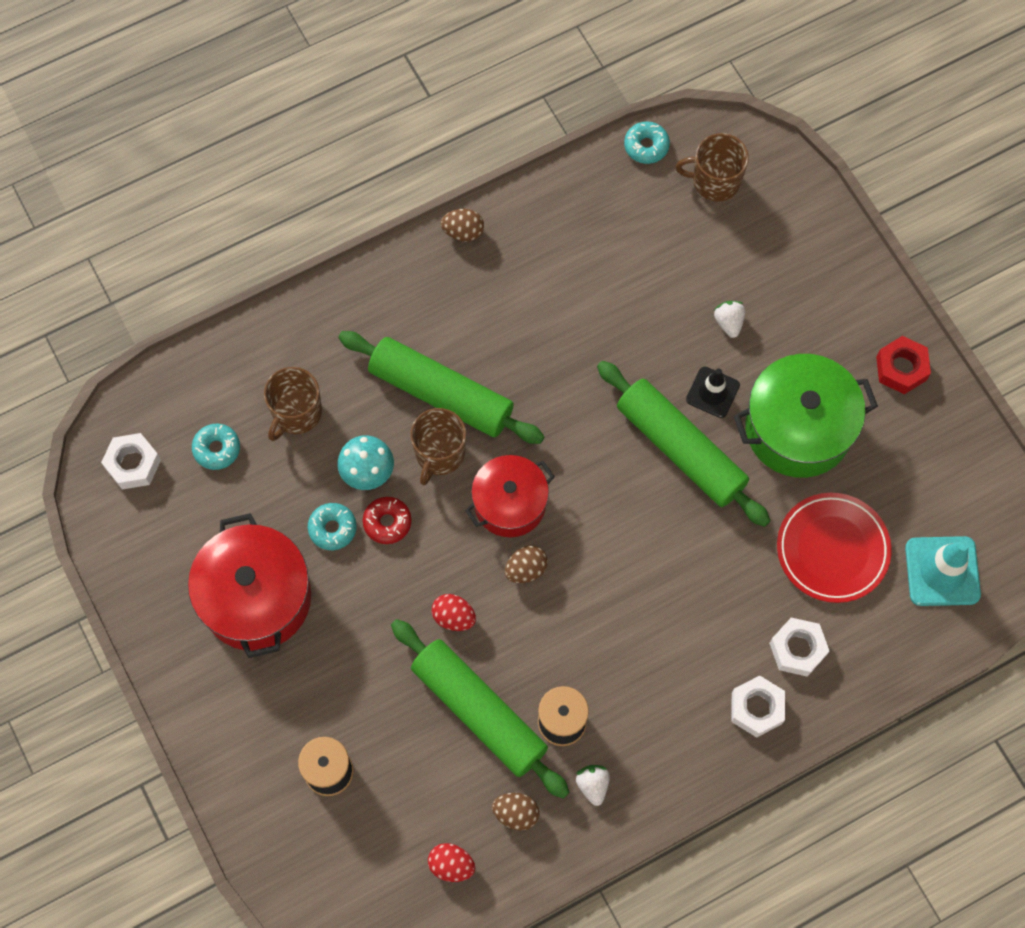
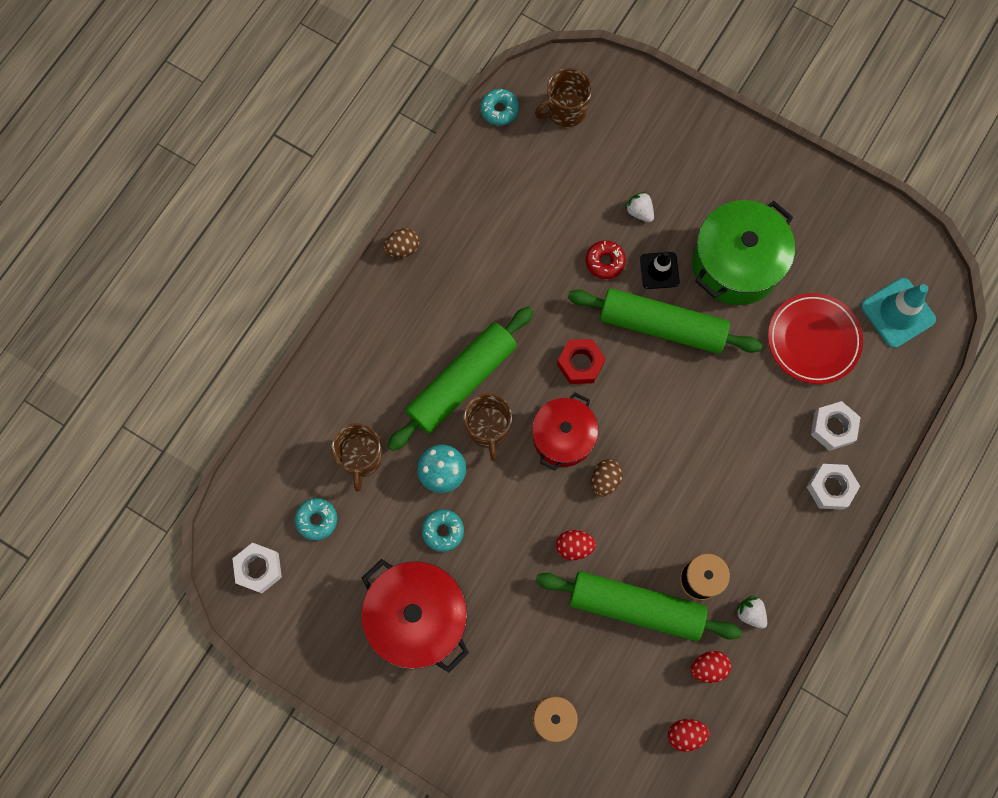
camera: 30 degrees left, 5 degrees up
green rolling pin [339,331,544,444] -> green rolling pin turned 45 degrees counterclockwise [388,307,533,451]
red donut [363,497,412,544] -> red donut moved to [586,241,626,279]
brown egg [492,793,540,831] -> red egg [691,651,731,683]
red nut [876,336,931,394] -> red nut moved to [557,339,606,384]

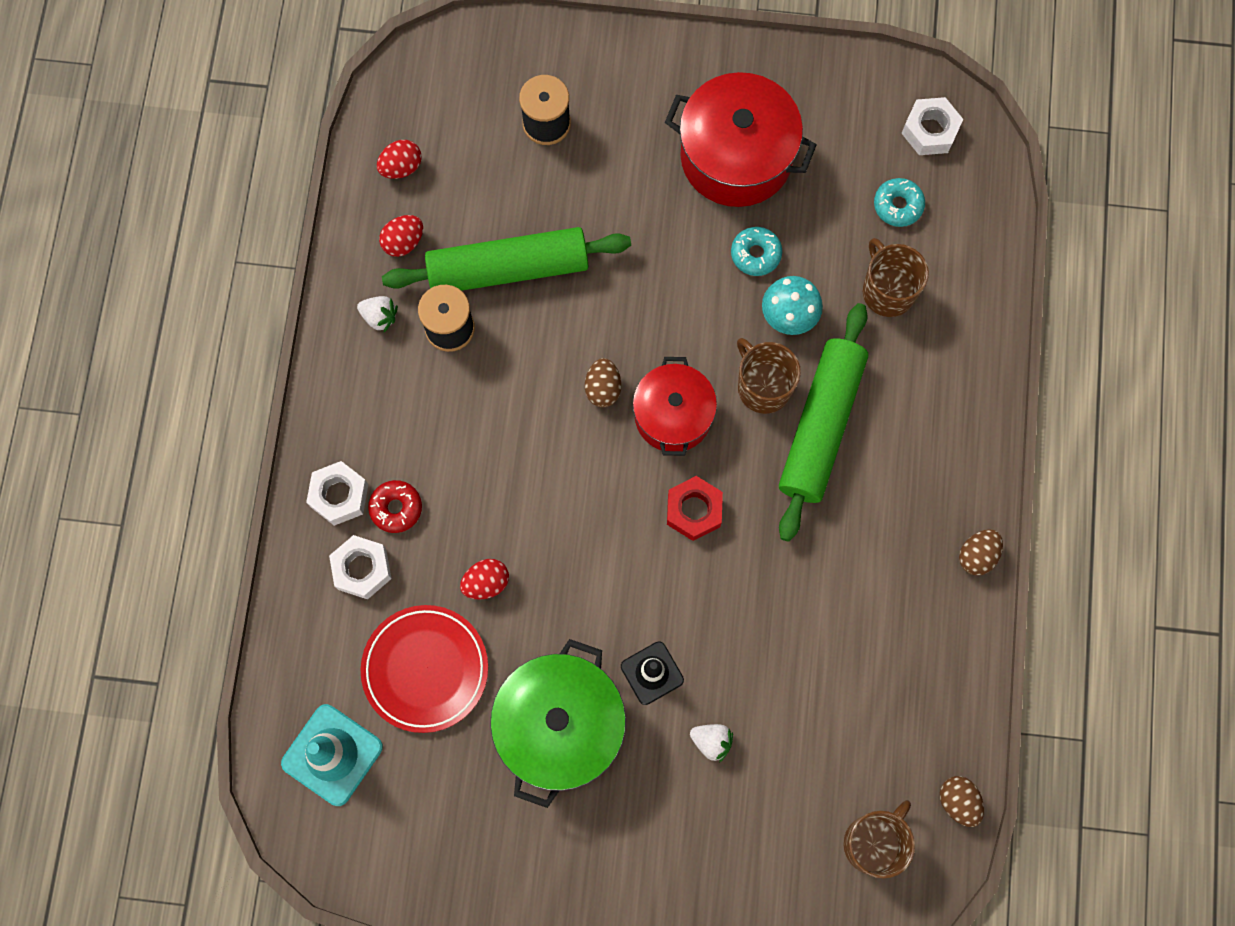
camera: 155 degrees right, 0 degrees up
turquoise donut [480,89,519,126] -> brown egg [940,776,984,827]
red egg [556,530,596,560] -> red egg moved to [460,559,509,600]
green rolling pin [568,288,762,354] -> none
red donut [586,241,626,279] -> red donut moved to [368,480,422,533]

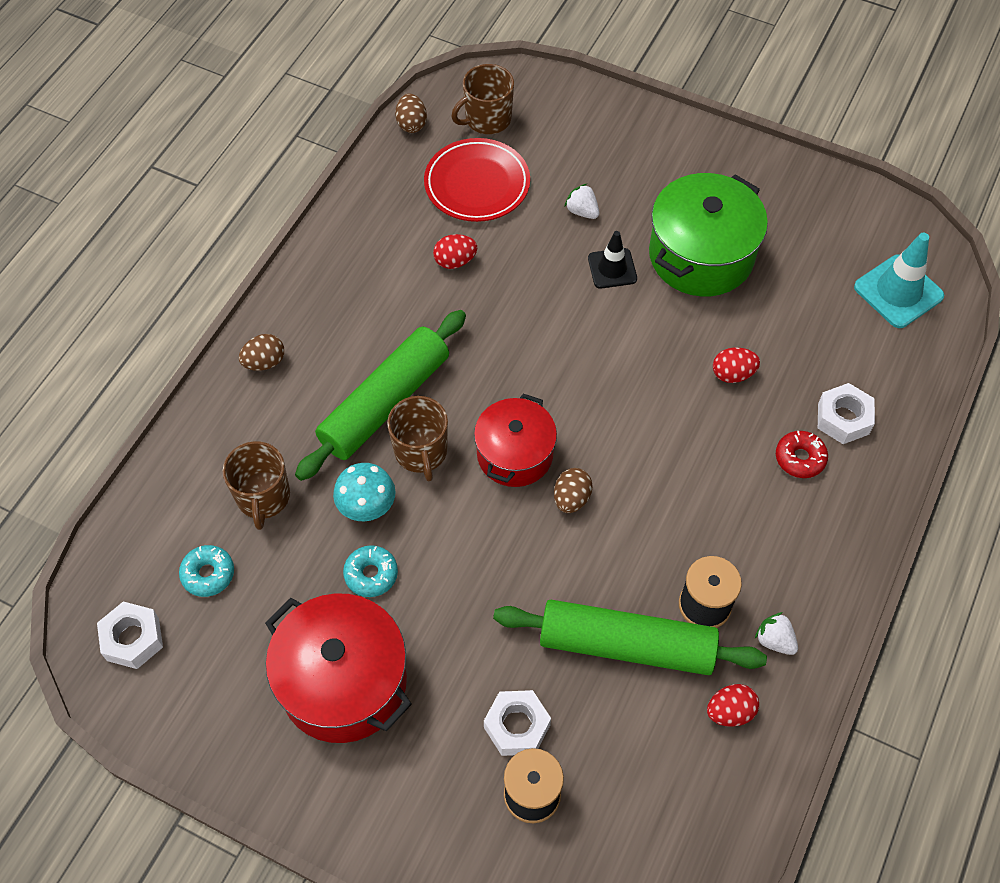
camera: 160 degrees left, 15 degrees down
white nut [306,461,368,526] -> white nut moved to [484,690,551,756]
red plate [361,605,488,733] -> red plate moved to [424,138,530,222]
red egg [377,140,422,179] -> red egg moved to [433,234,477,269]
red nut [667,476,723,541] -> none
brown egg [959,529,1003,576] -> brown egg moved to [239,334,284,371]

